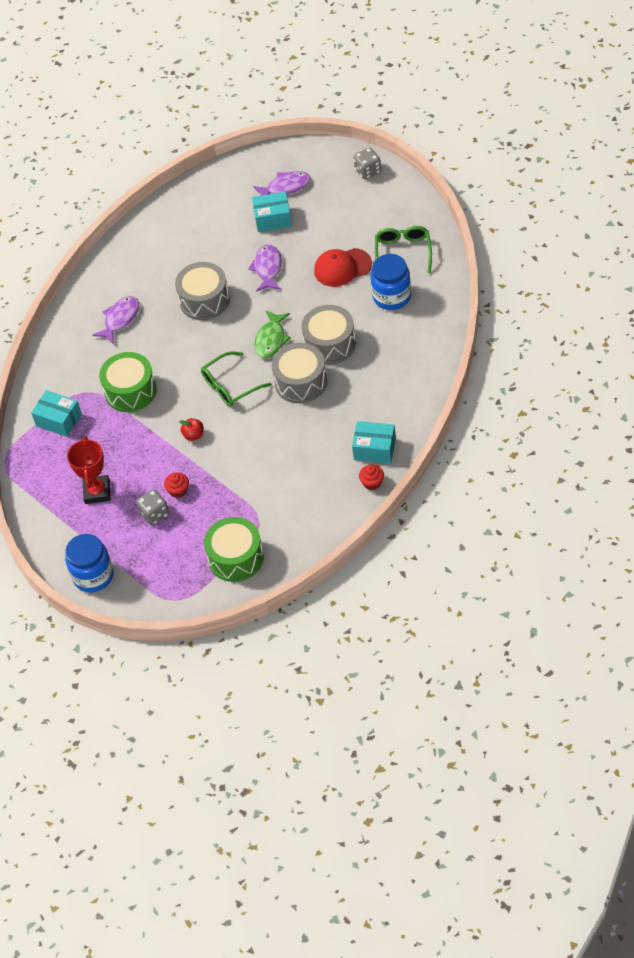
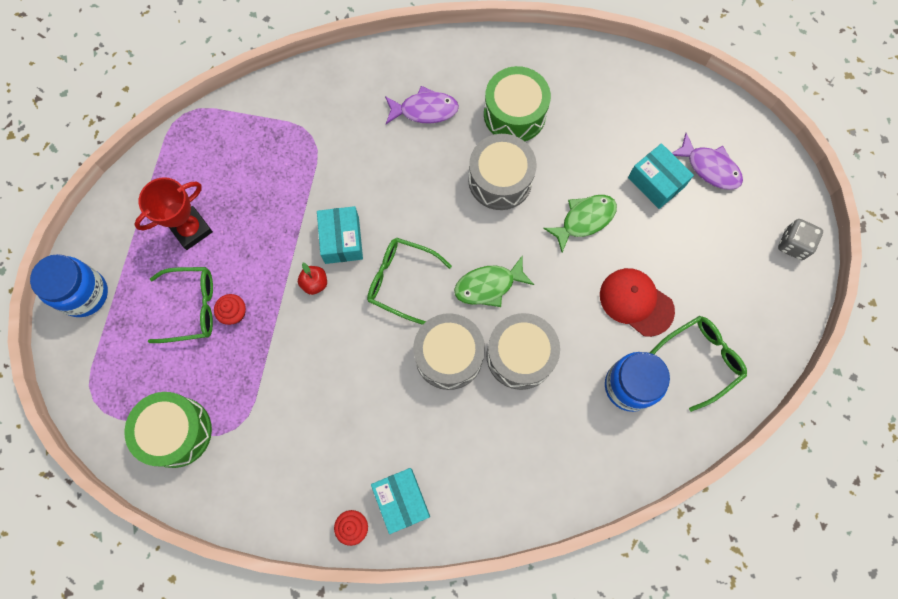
camera: 50 degrees right, 20 degrees up
turquoise box [31,390,82,437] -> turquoise box moved to [317,206,363,264]
green drum [99,352,157,412] -> green drum moved to [484,66,551,141]
grey dice [136,489,169,525] -> green glasses [148,267,213,343]
purple fish [248,244,282,292] -> green fish [543,195,617,253]

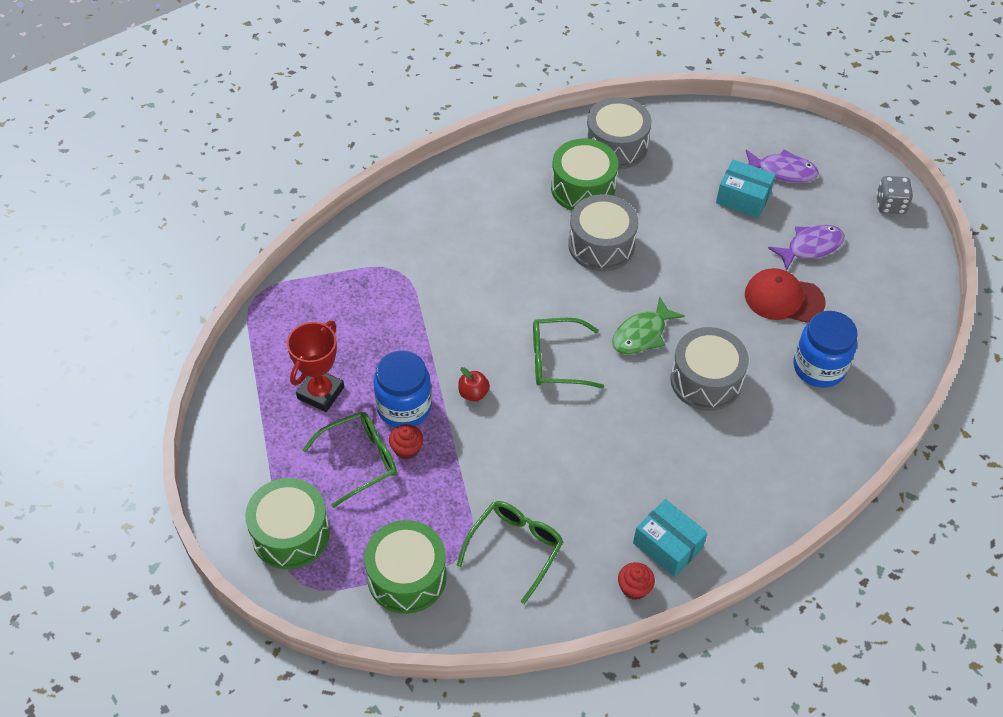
camera: 25 degrees left, 20 degrees down
blue jar [30,254,108,317] -> blue jar moved to [373,350,432,428]
turquoise box [317,206,363,264] -> none
purple fish [385,86,459,124] -> purple fish moved to [768,225,845,271]
grey drum [413,313,485,390] -> grey drum moved to [586,97,652,169]
green fish [543,195,617,253] -> none
green glasses [650,316,747,412] -> green glasses moved to [457,501,563,604]
none -> green drum [245,478,330,569]

